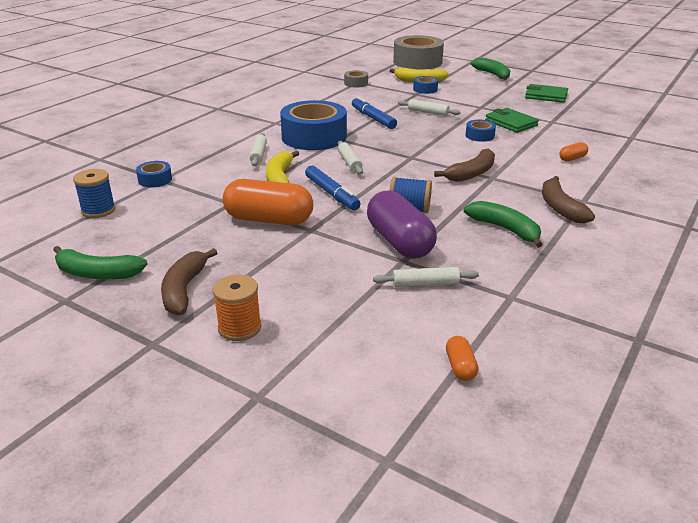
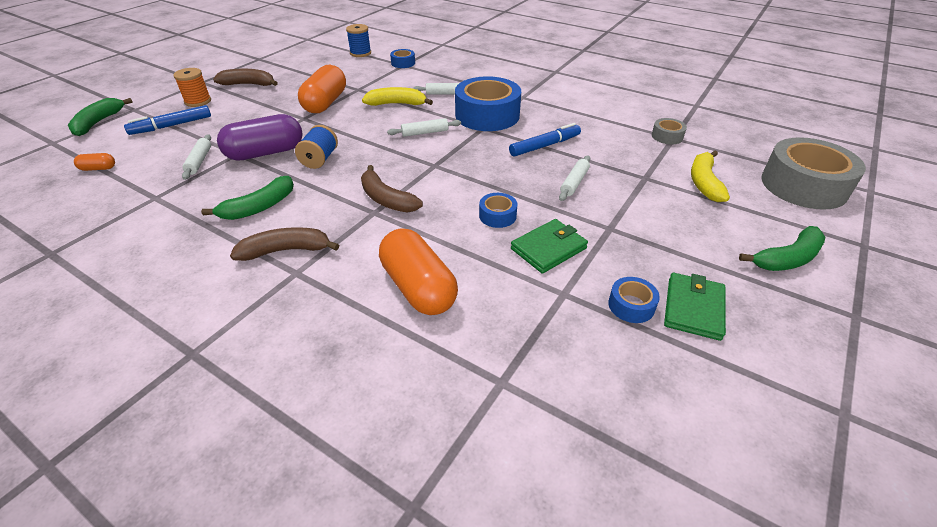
camera: 90 degrees right, 10 degrees up
green banana [53,246,148,280] -> green banana moved to [68,98,133,136]
blue marker [305,166,361,210] -> blue marker moved to [124,105,211,135]
blue tape [413,76,438,94] -> blue tape moved to [608,277,660,323]
orange capsule [559,142,588,161] -> orange capsule [379,228,458,315], size x2.28

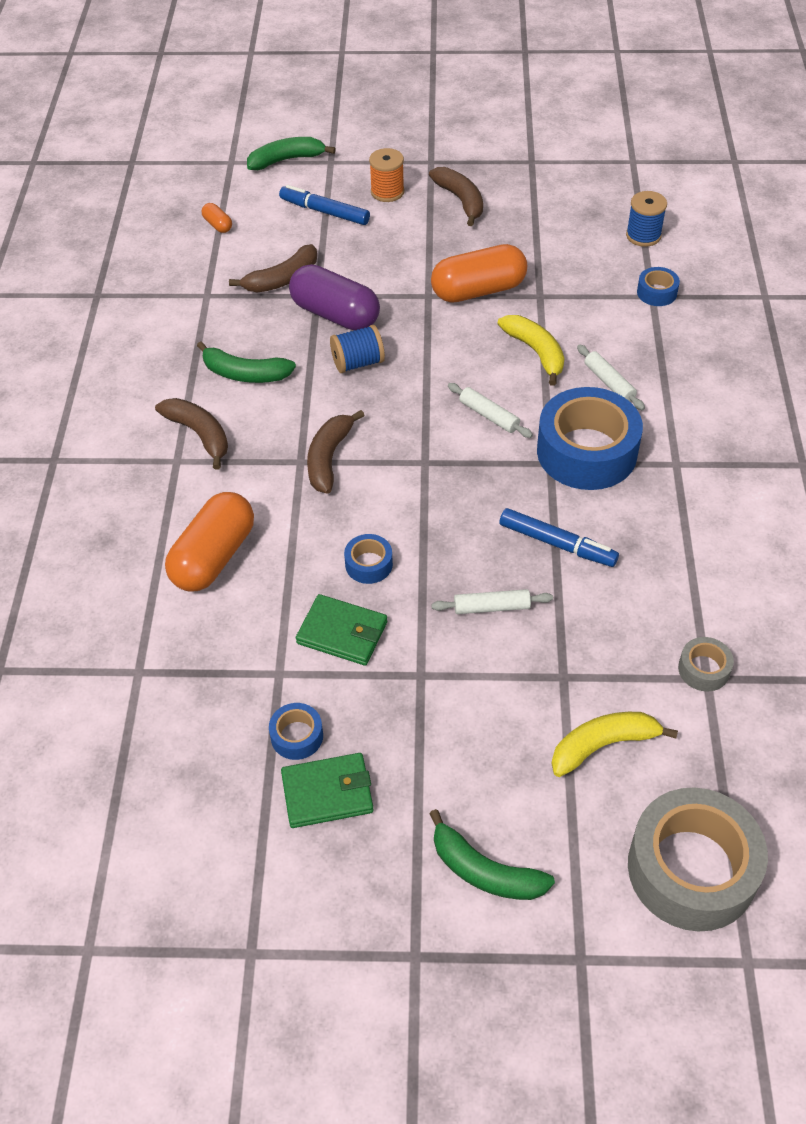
camera: 60 degrees right, 10 degrees up
white rolling pin [182,134,211,180] -> brown banana [229,244,317,293]

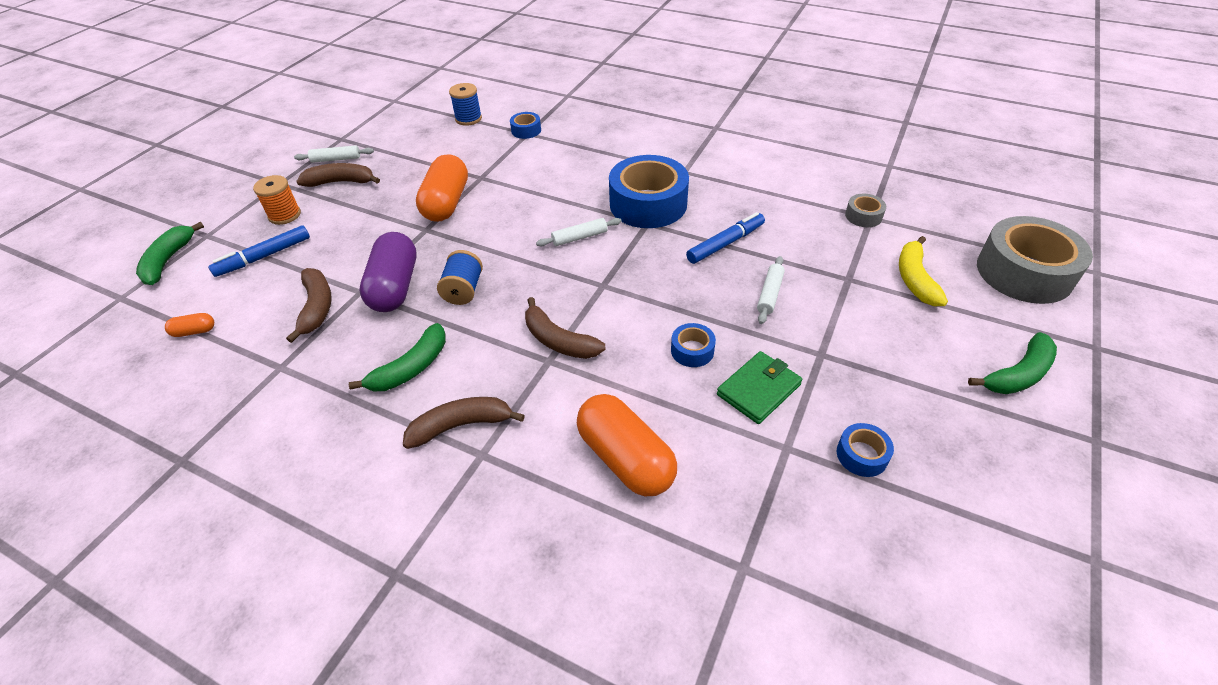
camera: 65 degrees left, 5 degrees down
green wallet [281,753,374,828] -> none
purple capsule [289,264,380,330] -> purple capsule turned 60 degrees counterclockwise [359,232,417,312]
yellow banana [497,315,565,386] -> none
white rolling pin [577,344,645,411] -> white rolling pin moved to [294,145,374,163]

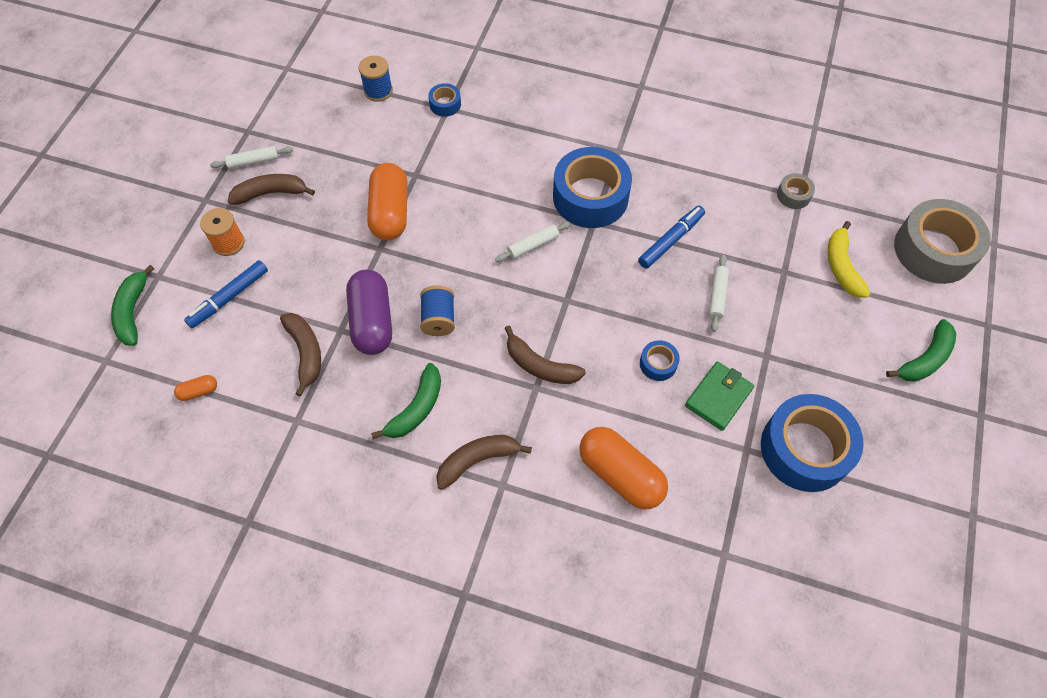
camera: 10 degrees left, 15 degrees up
blue tape [837,423,894,477] -> blue tape [761,394,864,492], size x2.25

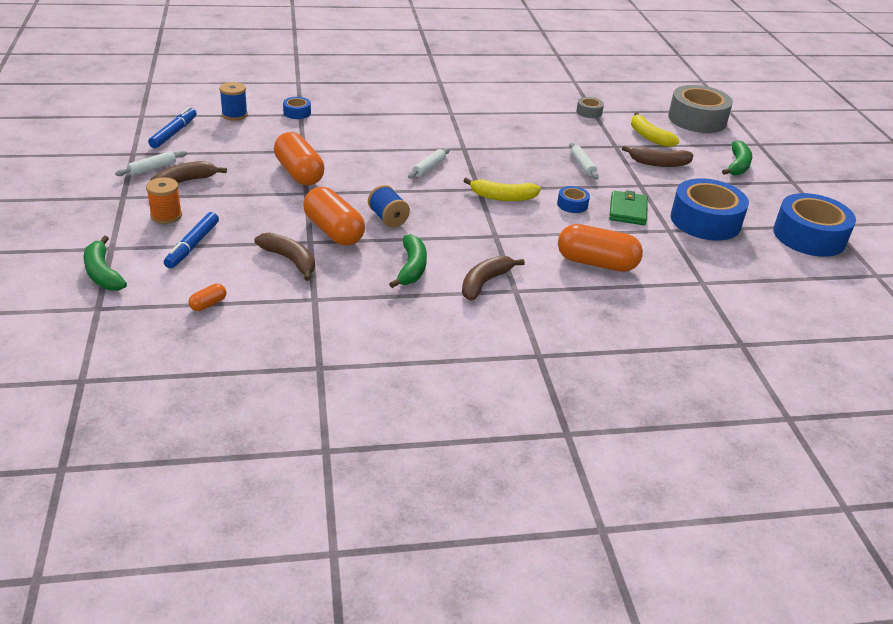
camera: 30 degrees left, 25 degrees down
purple capsule [346,270,392,355] -> orange capsule [303,187,365,246]
brown banana [505,326,586,384] -> brown banana moved to [622,146,693,167]
blue tape [553,147,632,228] -> blue tape moved to [773,193,856,257]
blue marker [638,206,705,268] -> blue marker moved to [148,107,197,148]
none -> yellow banana [464,178,541,201]

